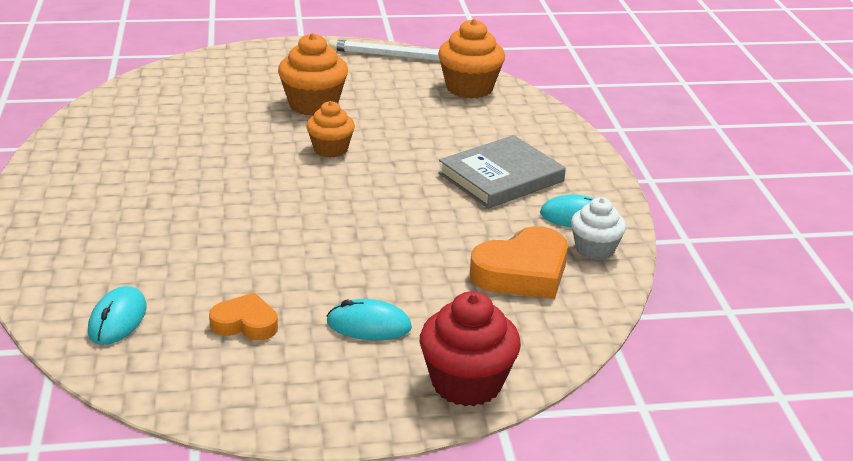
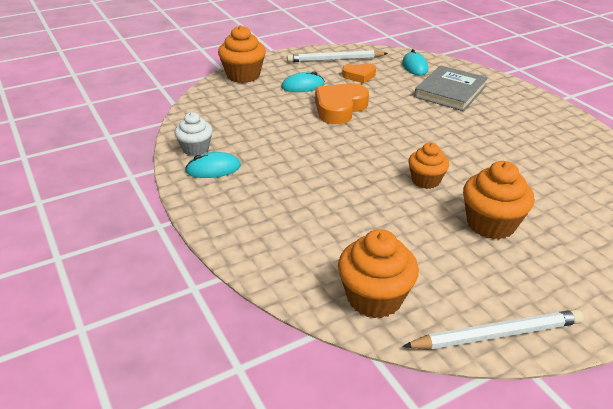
camera: 160 degrees right, 5 degrees up
red cupcake [420,291,521,406] -> orange cupcake [218,25,266,83]
grey book [438,135,566,209] -> grey book moved to [414,65,488,111]
orange heart [470,226,568,299] -> orange heart moved to [315,83,369,124]
none -> white pencil [287,50,388,62]

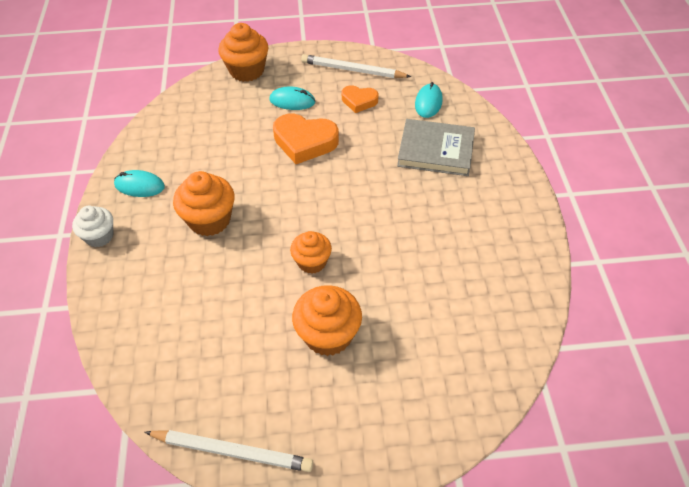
camera: 25 degrees right, 15 degrees up
white cupcake [175,112,213,156] -> white cupcake moved to [72,206,113,247]
orange heart [315,83,369,124] -> orange heart turned 135 degrees counterclockwise [273,114,339,164]
orange cupcake [338,229,419,318] -> orange cupcake moved to [173,171,235,236]
grey book [414,65,488,111] -> grey book turned 45 degrees clockwise [397,119,475,176]

